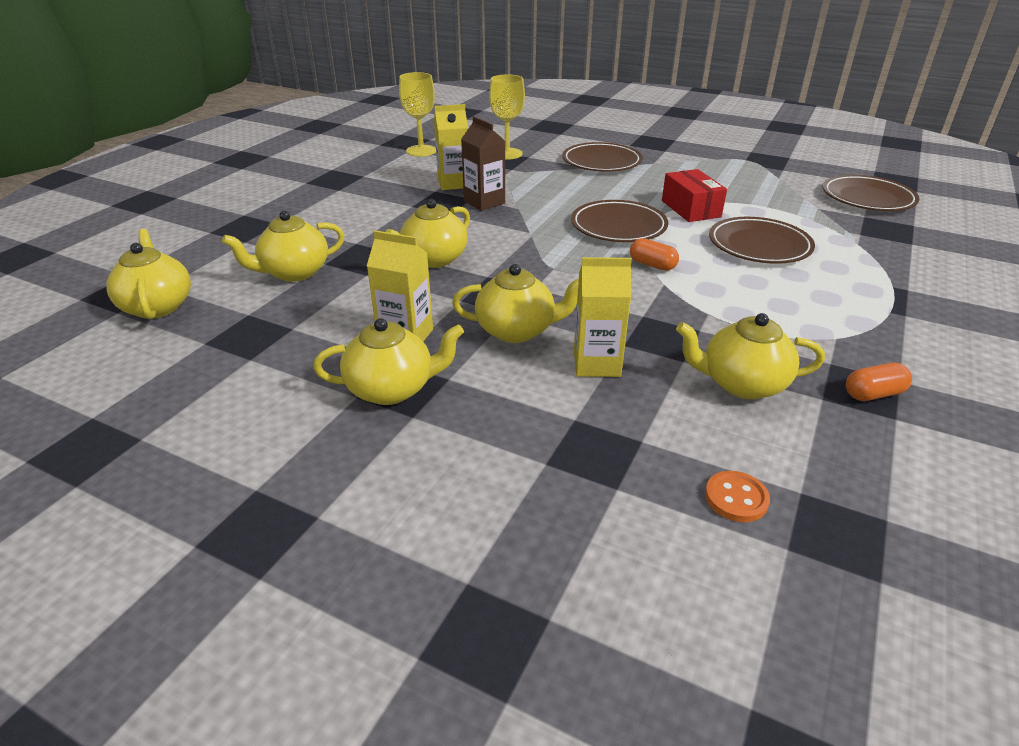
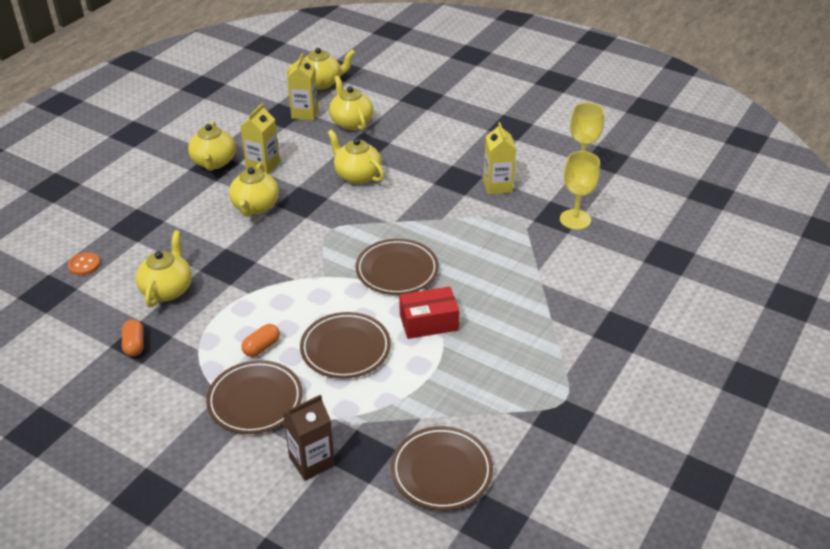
camera: 95 degrees right, 5 degrees up
brown carton [461,117,505,211] -> brown carton moved to [283,395,335,481]
brown plate [562,142,643,172] -> brown plate moved to [206,360,303,434]
yellow carton [574,257,632,377] -> yellow carton moved to [287,53,318,120]
orange capsule [630,238,679,271] -> orange capsule moved to [241,324,280,357]

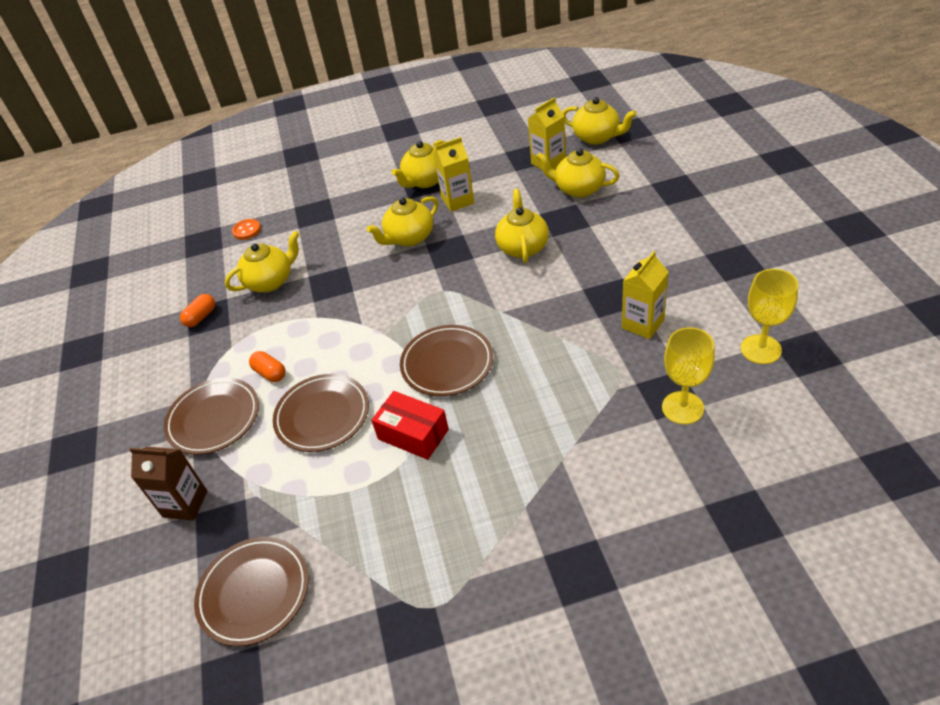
camera: 50 degrees right, 5 degrees up
orange capsule [241,324,280,357] -> orange capsule turned 45 degrees clockwise [249,351,286,382]
yellow teapot [329,76,374,130] -> yellow teapot turned 90 degrees counterclockwise [536,148,620,198]

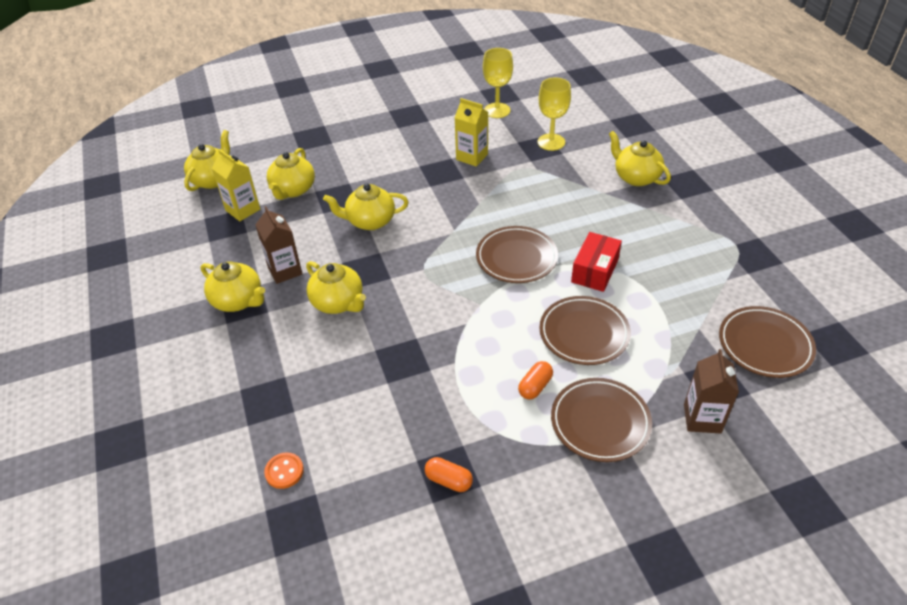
camera: 100 degrees left, 0 degrees up
yellow teapot [225,231,299,292] -> yellow teapot moved to [609,131,671,186]
yellow carton [433,137,474,212] -> brown carton [255,206,302,284]

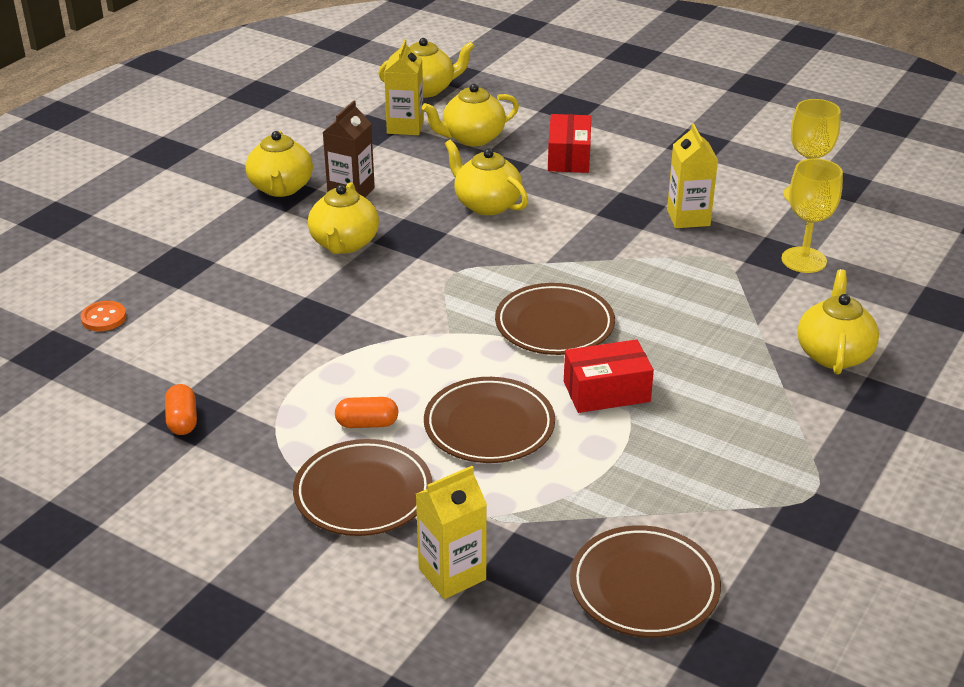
camera: 50 degrees right, 10 degrees down
brown carton [684,349,739,434] -> yellow carton [416,466,487,599]
none -> red box [548,114,591,173]

